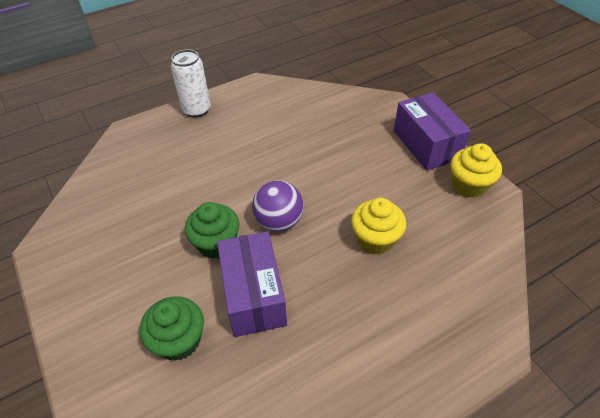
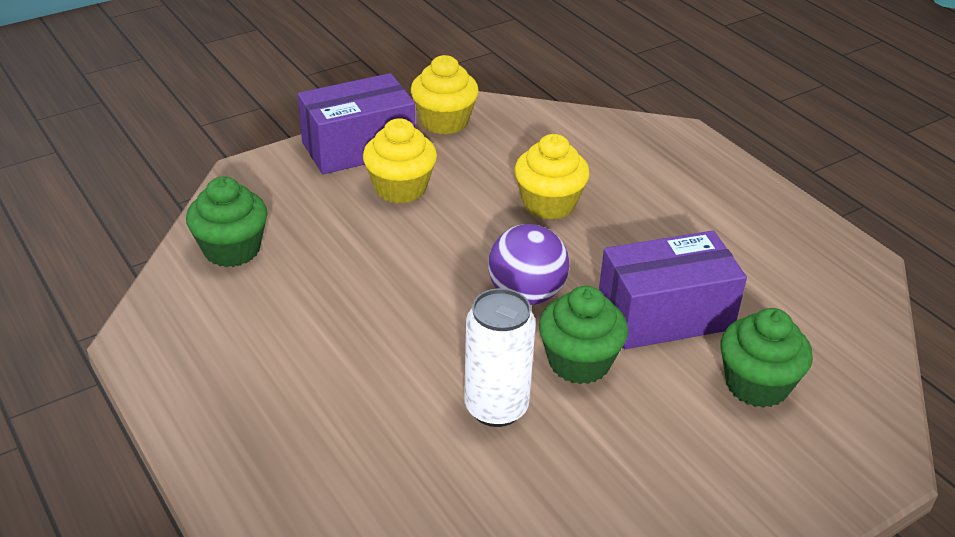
camera: 95 degrees left, 10 degrees down
white can [171,49,211,118] -> white can moved to [464,288,536,427]
none -> green cupcake [186,177,268,267]
none -> yellow cupcake [363,118,437,204]

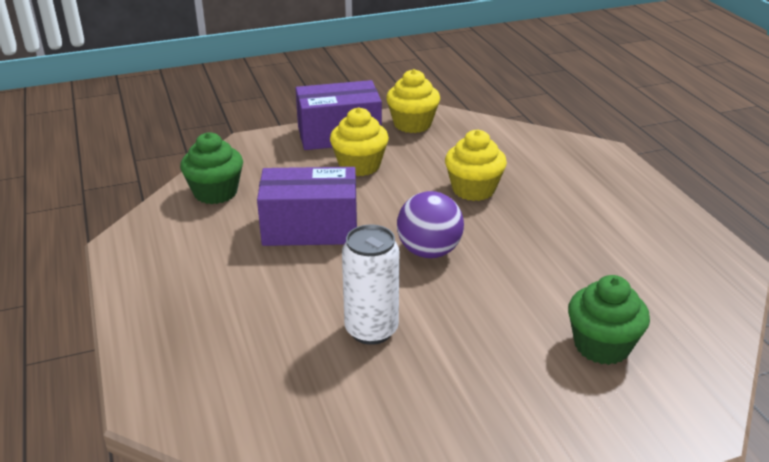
camera: 15 degrees right, 5 degrees down
green cupcake [539,286,628,384] -> none
purple box [599,231,747,349] -> purple box moved to [257,167,357,246]

